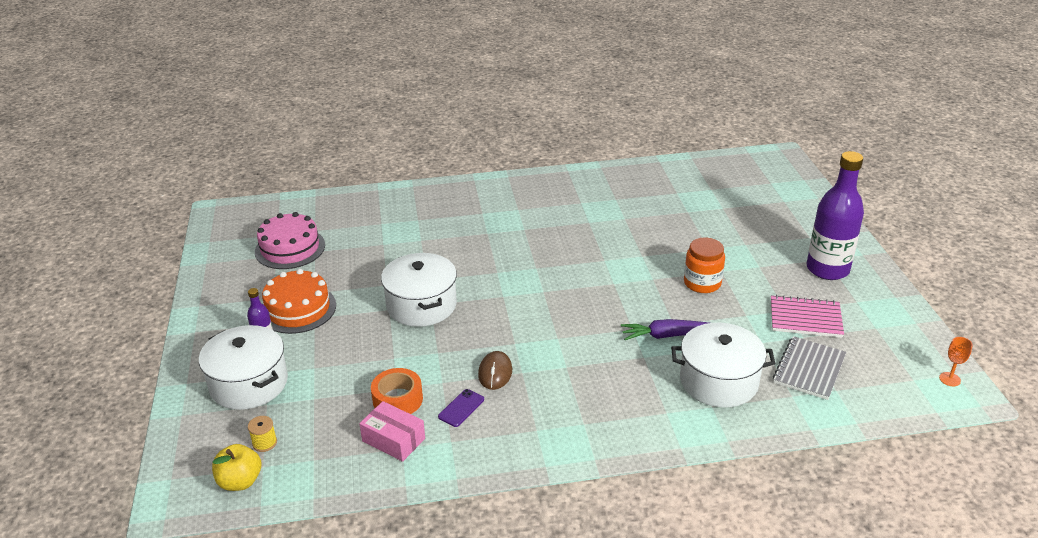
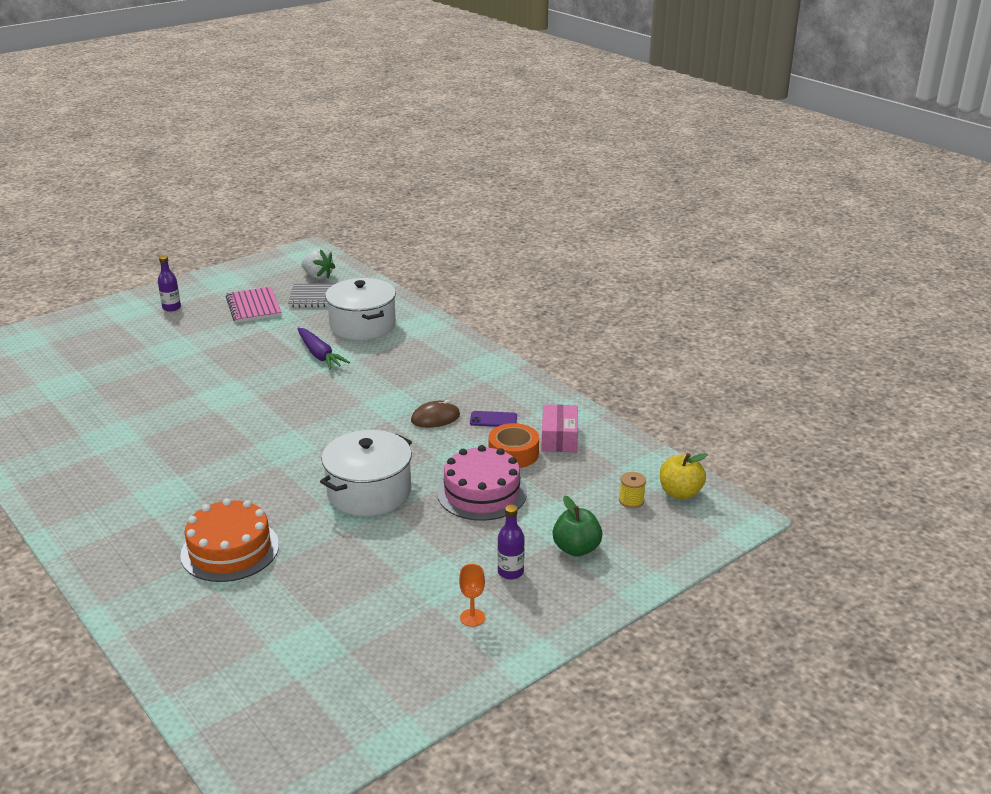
camera: 120 degrees left, 5 degrees down
white pot [199,325,288,410] -> green apple [553,496,602,557]
pink cake [255,212,325,269] -> pink cake moved to [437,445,527,521]
orange cake [262,269,336,334] -> orange cake moved to [180,498,279,582]
orange jar [684,238,725,293] -> none
purple bottle [807,151,864,280] -> purple bottle [158,255,181,312], size x0.45
orange goblet [939,337,973,386] -> orange goblet moved to [459,564,485,627]
none -> white strawberry [301,249,335,280]

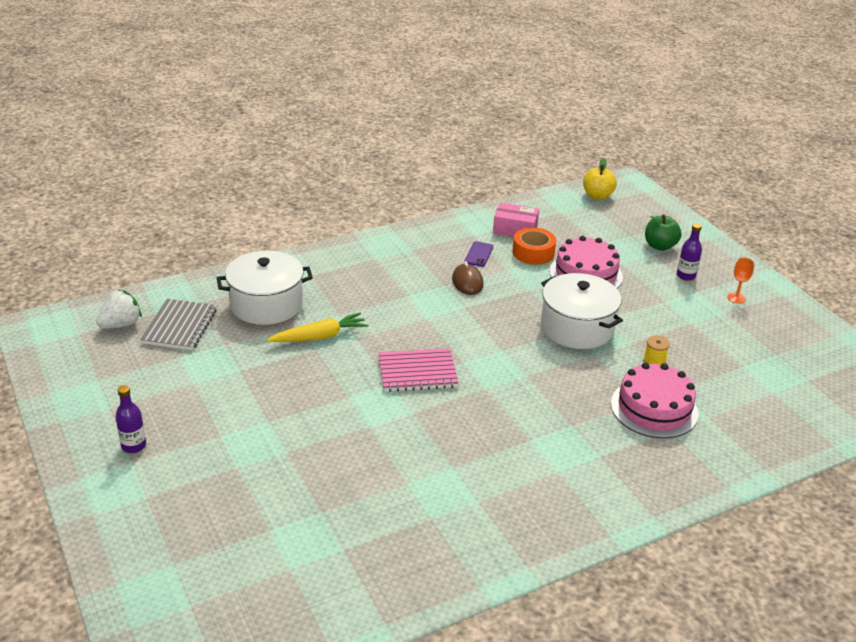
camera: 80 degrees left, 5 degrees up
orange cake [180,498,279,582] -> pink cake [611,363,699,438]
pink notebook [226,287,281,323] -> pink notebook moved to [378,348,459,392]
purple carrot [297,328,350,369] -> yellow carrot [267,313,368,342]
yellow spool [619,472,646,508] -> yellow spool moved to [643,335,670,365]

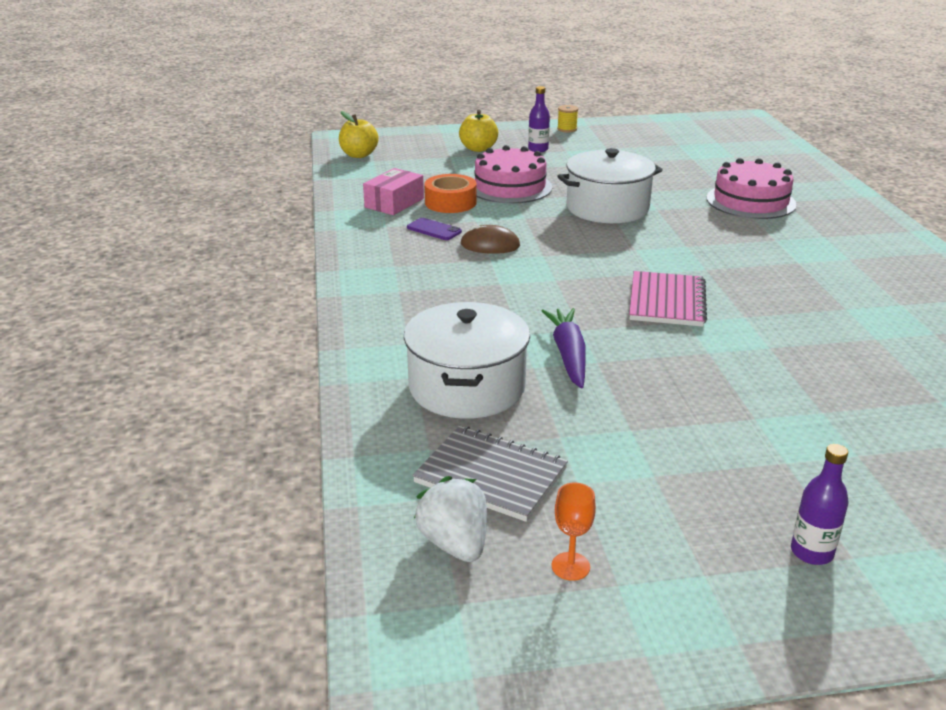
camera: 70 degrees left, 5 degrees down
yellow carrot [267,313,368,342] -> purple carrot [541,308,586,389]
yellow spool [643,335,670,365] -> yellow spool moved to [557,105,578,132]
green apple [645,214,682,251] -> yellow apple [459,110,498,152]
orange goblet [727,258,754,304] -> orange goblet moved to [552,483,596,581]

